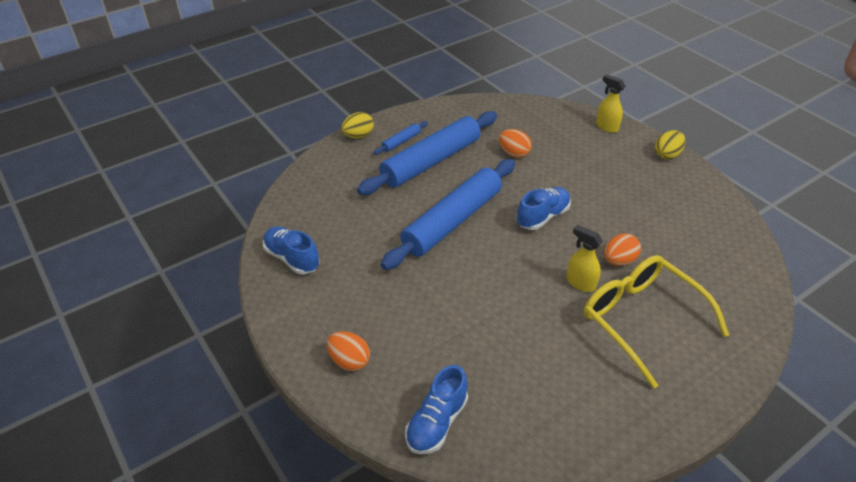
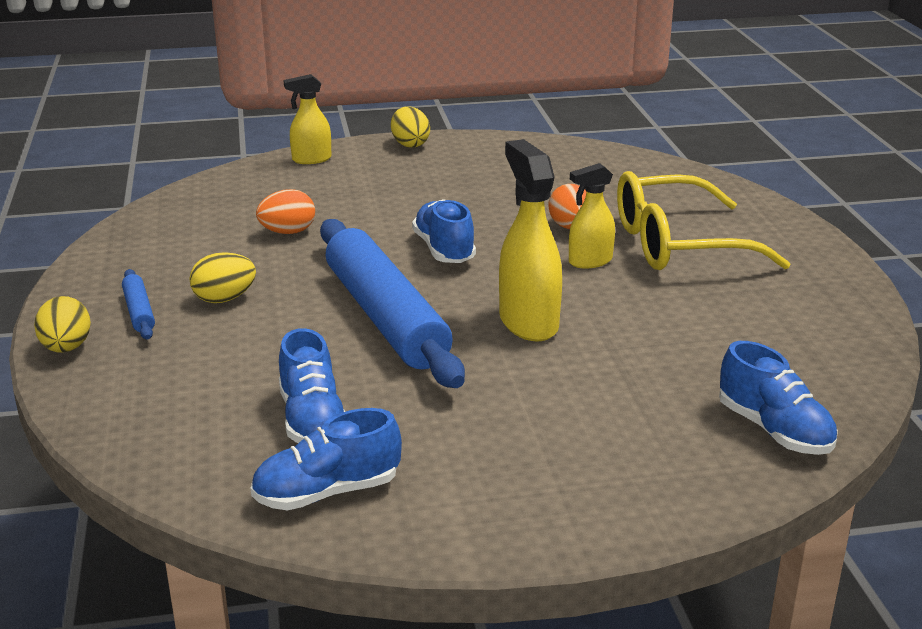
camera: 65 degrees left, 15 degrees down
orange egg [327,331,370,371] -> none
blue rolling pin [357,111,497,195] -> yellow egg [189,252,256,303]
none -> blue shoe [279,328,346,443]
none -> yellow spray bottle [499,139,562,341]

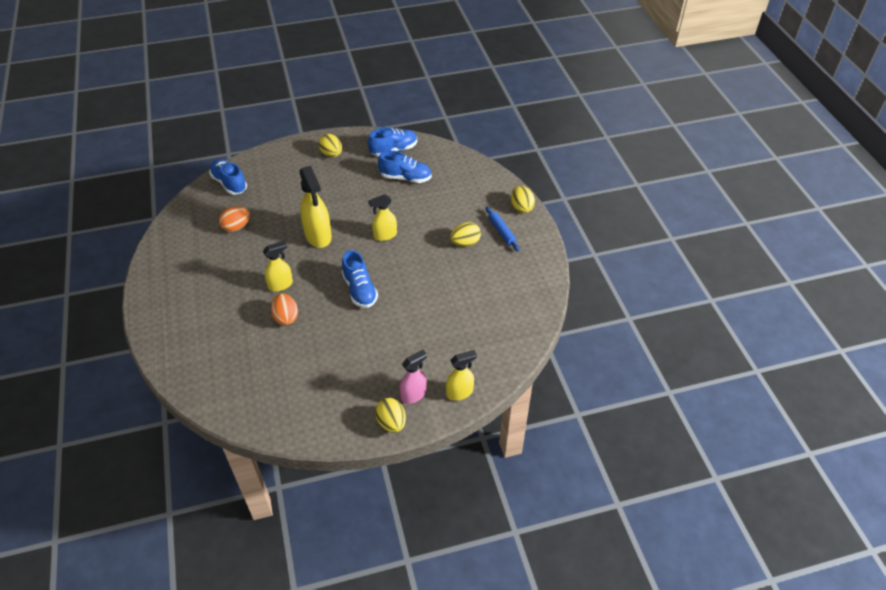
camera: 175 degrees right, 20 degrees up
orange egg [256,189,315,234] -> orange egg moved to [219,206,250,232]
blue shoe [279,328,346,443] -> blue shoe turned 120 degrees clockwise [378,150,432,183]
blue rolling pin [320,219,465,388] -> yellow spray bottle [368,194,397,241]
yellow glasses [617,171,791,270] -> none
none -> yellow egg [318,134,342,157]
none -> pink spray bottle [400,350,427,404]

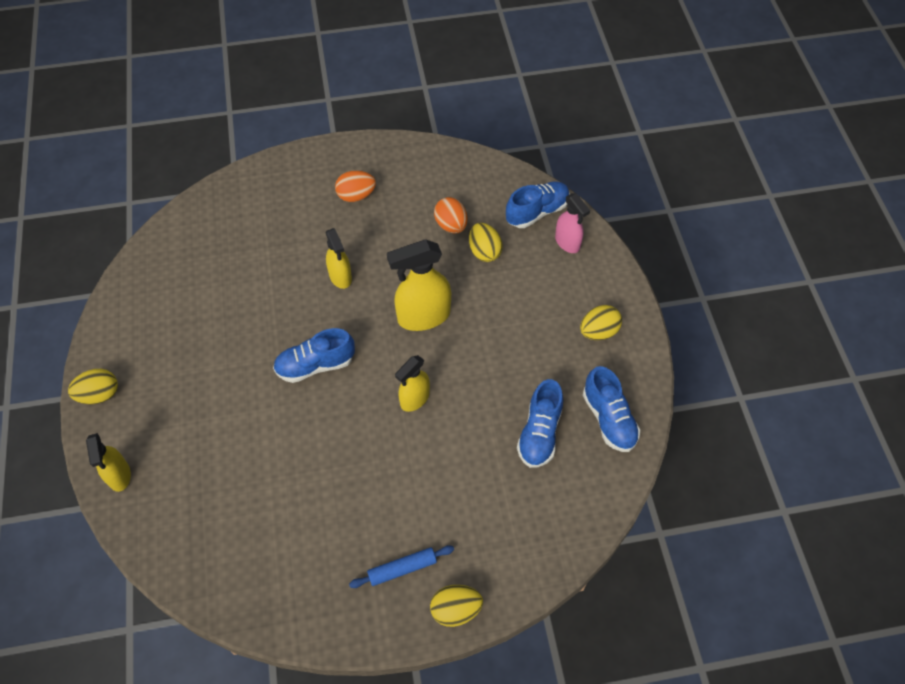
camera: 95 degrees right, 10 degrees up
orange egg [271,293,298,325] -> orange egg moved to [335,170,376,202]
yellow spray bottle [368,194,397,241] -> yellow spray bottle turned 120 degrees counterclockwise [395,355,430,412]
pink spray bottle [400,350,427,404] -> pink spray bottle moved to [555,193,590,253]
yellow egg [450,222,481,247] -> yellow egg moved to [469,223,503,262]

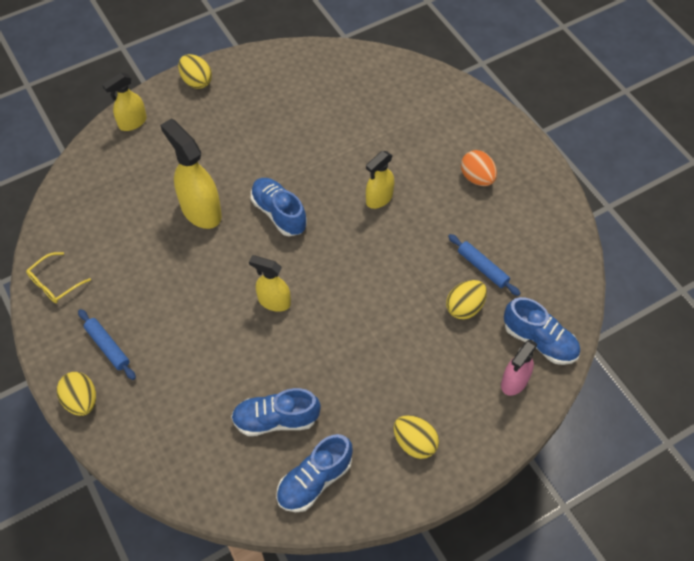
camera: 70 degrees right, 0 degrees up
yellow spray bottle [387,239,451,331] -> yellow spray bottle moved to [160,119,222,229]
orange egg [434,197,468,233] -> blue rolling pin [448,234,521,296]
none -> yellow glasses [26,252,91,303]

